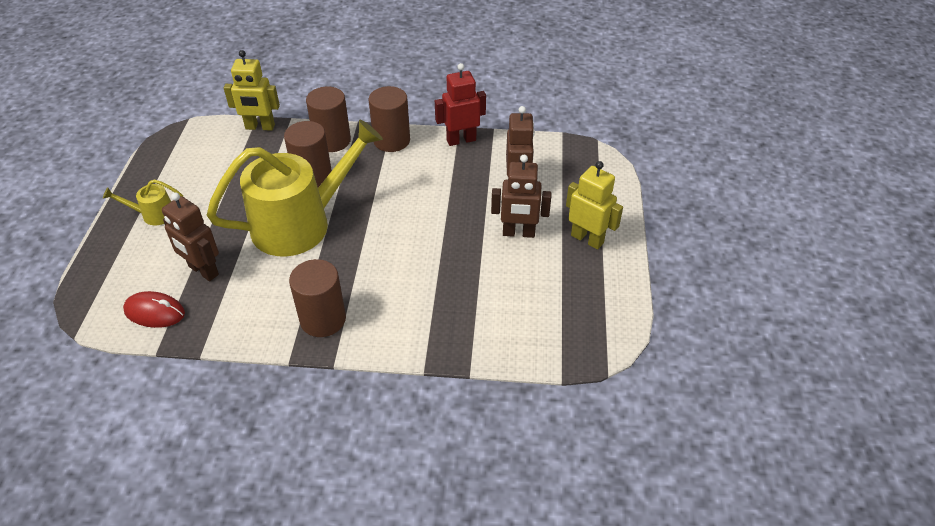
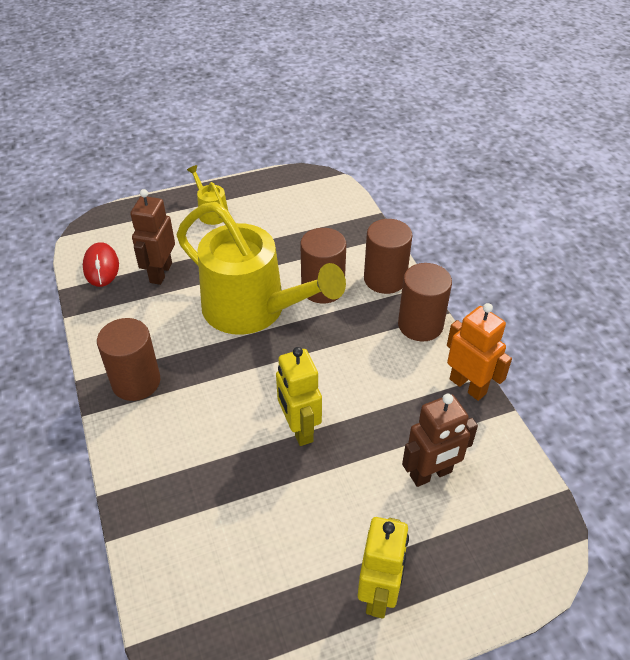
camera: 65 degrees right, 0 degrees up
yellow robot [224,50,280,131] -> yellow robot moved to [276,347,322,446]
red robot [435,63,486,146] -> orange robot [447,303,512,401]
brown robot [491,155,551,238] -> none

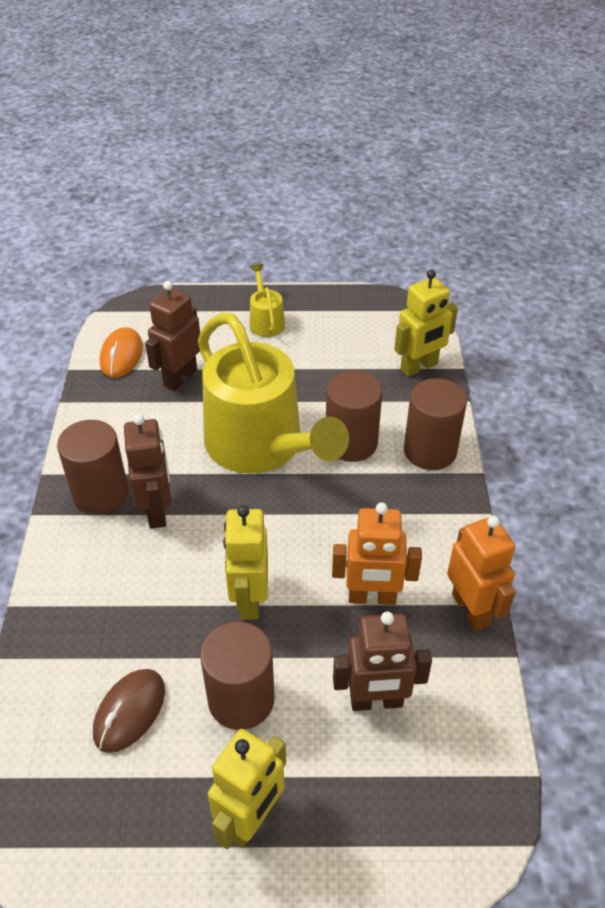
camera: 20 degrees right, 0 degrees up
red mouse [83,242,119,287] -> orange mouse [100,327,143,378]
brown cylinder [398,263,452,342] -> brown cylinder moved to [200,622,275,730]
none -> brown mouse [93,669,165,753]
none -> brown robot [124,414,172,529]
none -> orange robot [332,502,422,605]
none -> yellow robot [395,269,458,377]

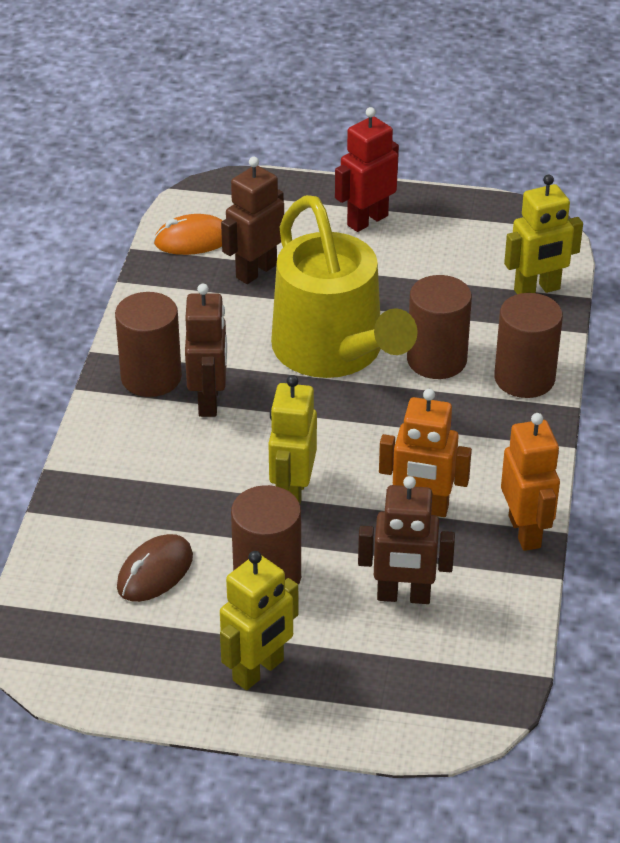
camera: 10 degrees right, 5 degrees down
orange mouse [100,327,143,378] -> orange mouse turned 60 degrees clockwise [154,214,223,255]
yellow watering can [249,264,285,337] -> red robot [335,107,399,232]

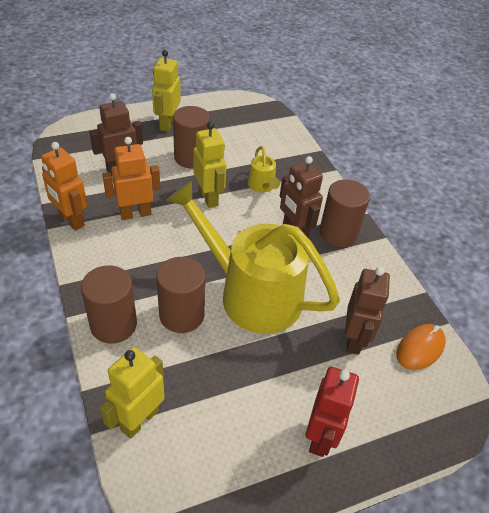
camera: 145 degrees right, 5 degrees up
brown mouse [117,534,193,602] -> none
none -> yellow watering can [248,146,280,192]

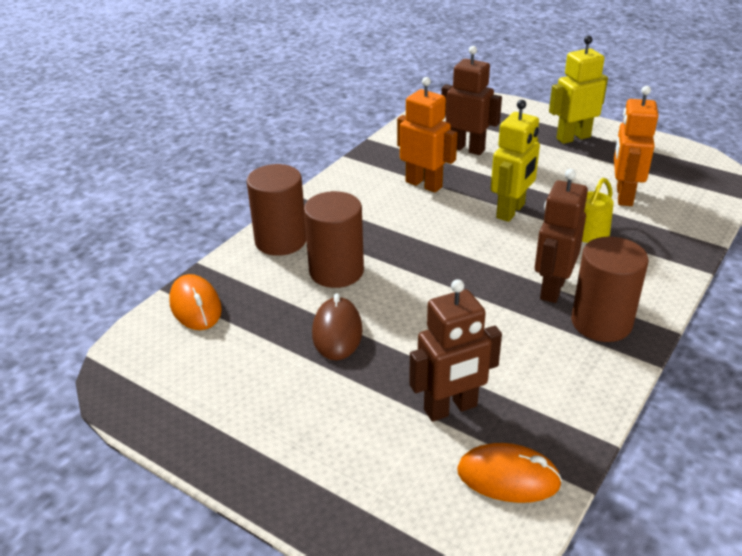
camera: 60 degrees right, 10 degrees down
orange robot [41,142,87,231] -> orange robot moved to [614,86,658,206]
yellow robot [100,347,165,439] -> orange mouse [169,274,222,330]
yellow watering can [166,181,340,334] -> none
brown cylinder [173,106,210,169] -> none
red robot [306,367,359,457] -> none
none -> brown mouse [312,293,363,360]

